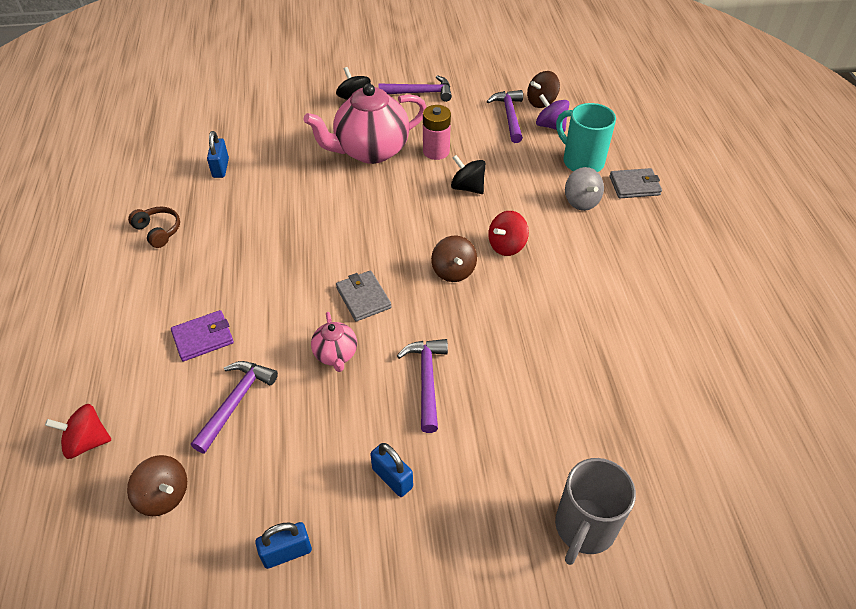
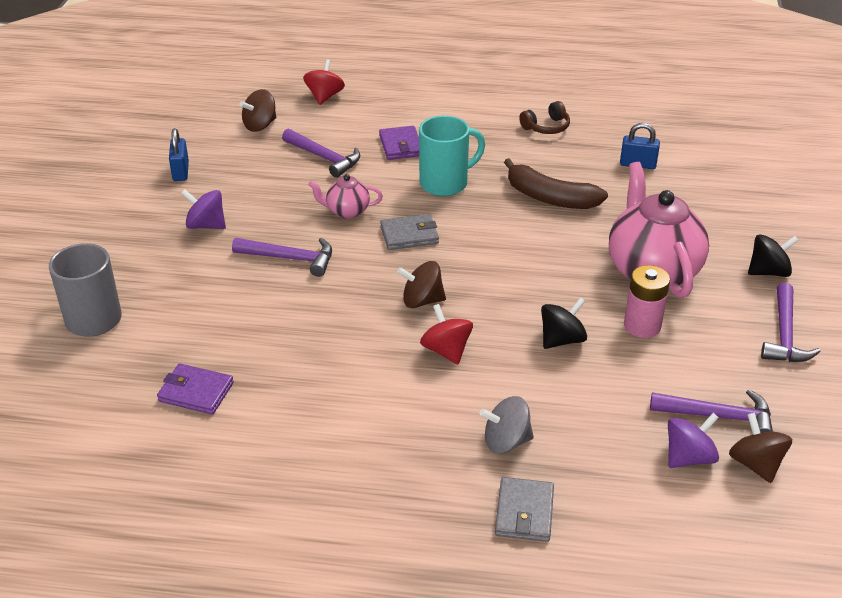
camera: 105 degrees right, 10 degrees down
blue padlock [370,443,413,497] -> purple spinning top [181,189,226,229]
turquoise mug [556,103,616,172] -> turquoise mug moved to [419,115,485,196]
none -> purple wallet [157,363,234,415]
none -> brown banana [504,158,608,209]

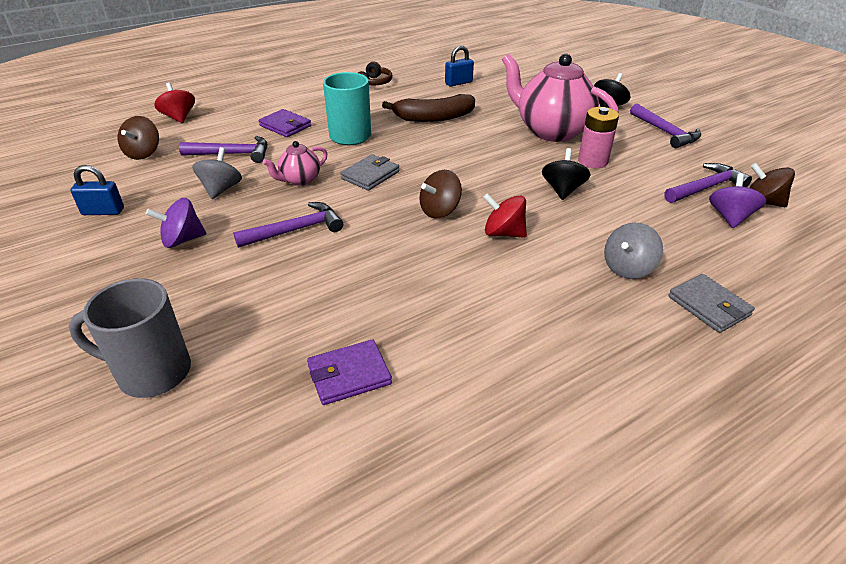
camera: 40 degrees left, 0 degrees up
blue padlock [169,128,189,181] -> blue padlock turned 45 degrees counterclockwise [71,165,124,215]
none -> grey spinning top [192,147,242,199]

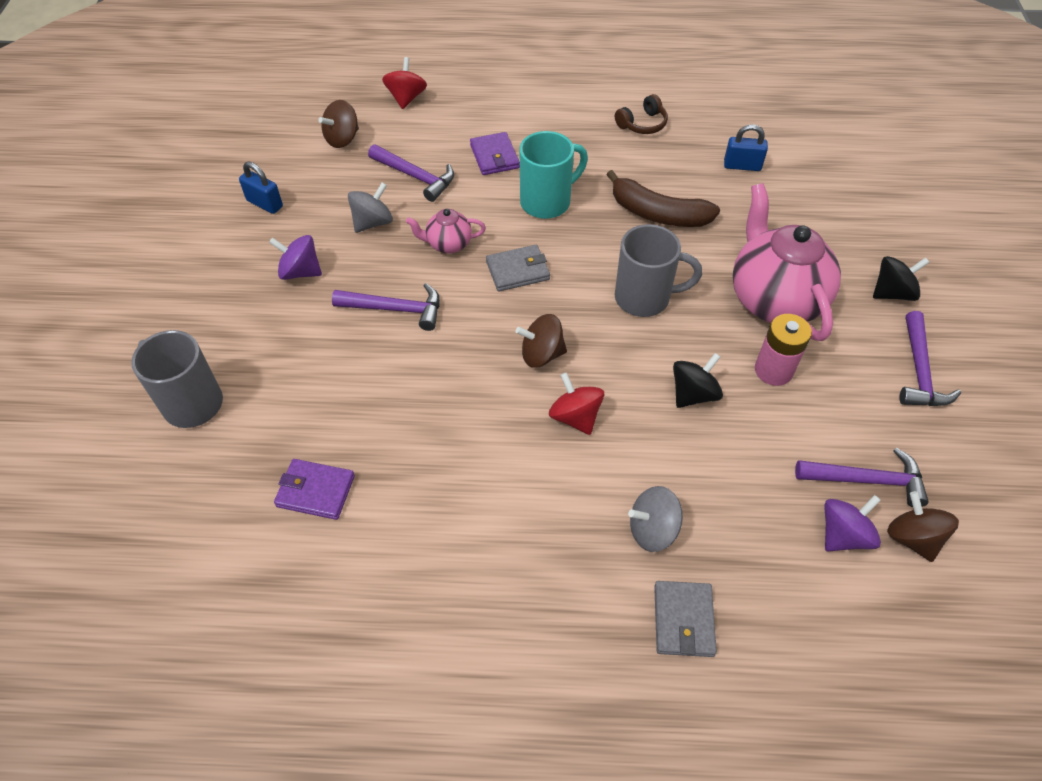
camera: 35 degrees right, 15 degrees up
none -> grey mug [615,224,702,317]

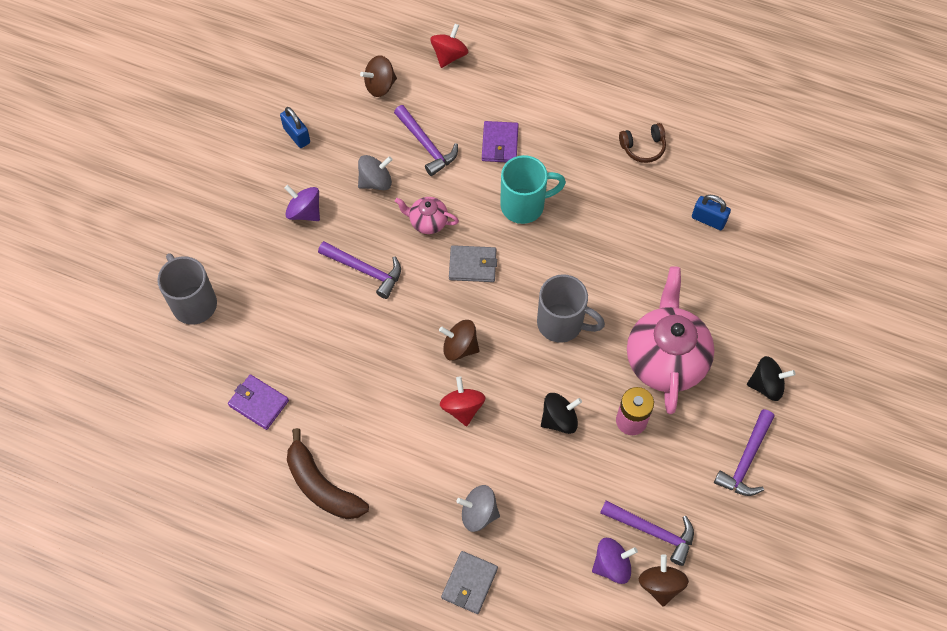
camera: 20 degrees right, 10 degrees up
brown banana [606,170,720,227] -> brown banana moved to [287,428,369,519]

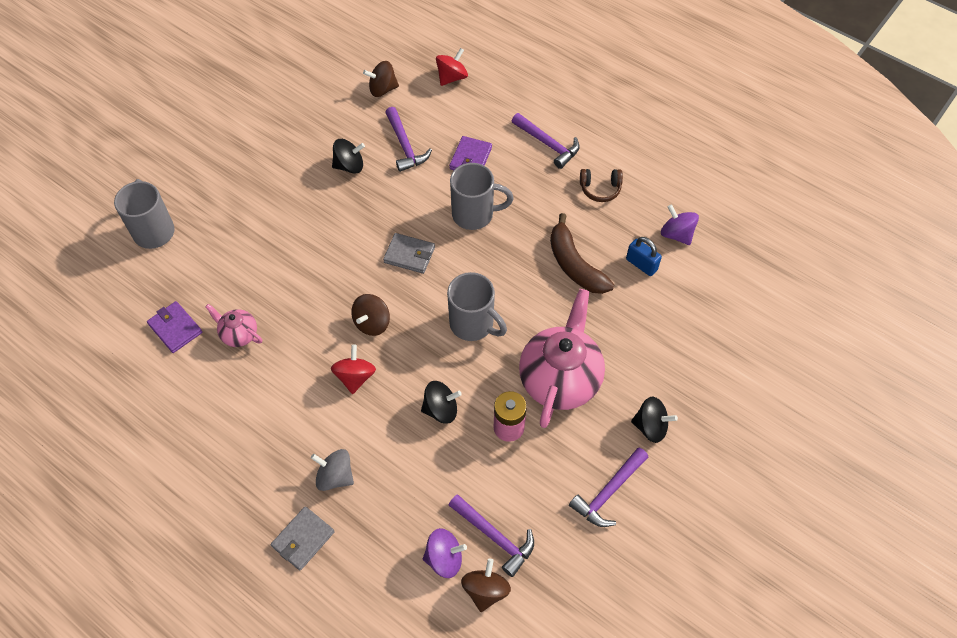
camera: 15 degrees right, 5 degrees down
blue padlock [280,107,310,148] -> none
purple spinning top [284,185,320,221] -> purple spinning top moved to [661,204,699,245]
brown banana [287,428,369,519] -> brown banana moved to [550,213,614,294]
purple hammer [318,241,401,299] -> purple hammer moved to [512,113,579,169]
grey spinning top [358,155,393,190] -> black spinning top [332,139,365,174]
pink teapot [395,197,459,234] -> pink teapot moved to [205,304,262,347]
brown spinning top [439,320,480,361] -> brown spinning top turned 90 degrees counterclockwise [351,294,390,336]
turquoise mug [500,155,566,224] -> grey mug [450,163,514,230]

